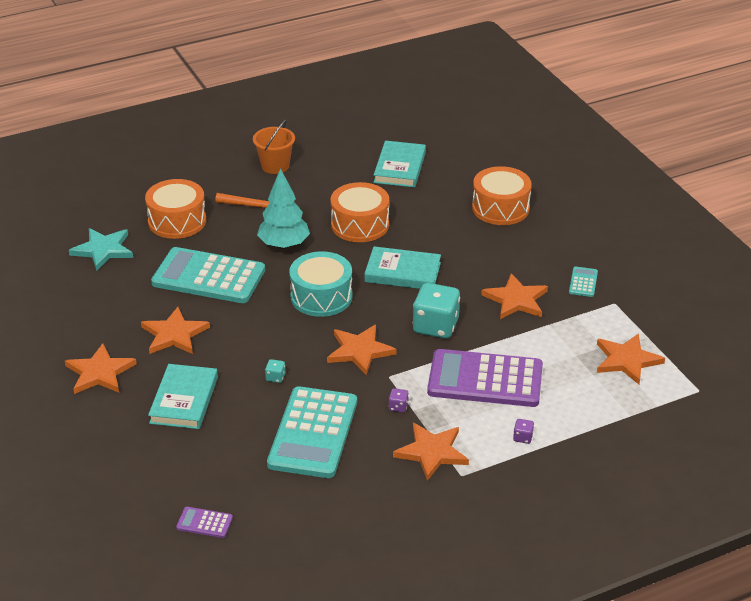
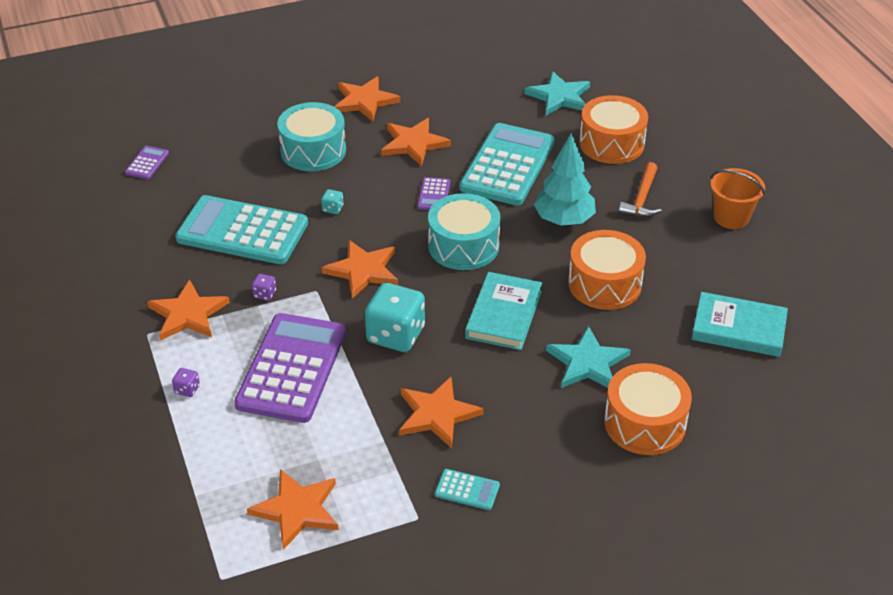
camera: 95 degrees right, 5 degrees up
turquoise book [148,364,218,429] -> turquoise drum [277,102,346,171]
none -> purple calculator [417,177,450,210]
none -> turquoise star [546,326,631,388]

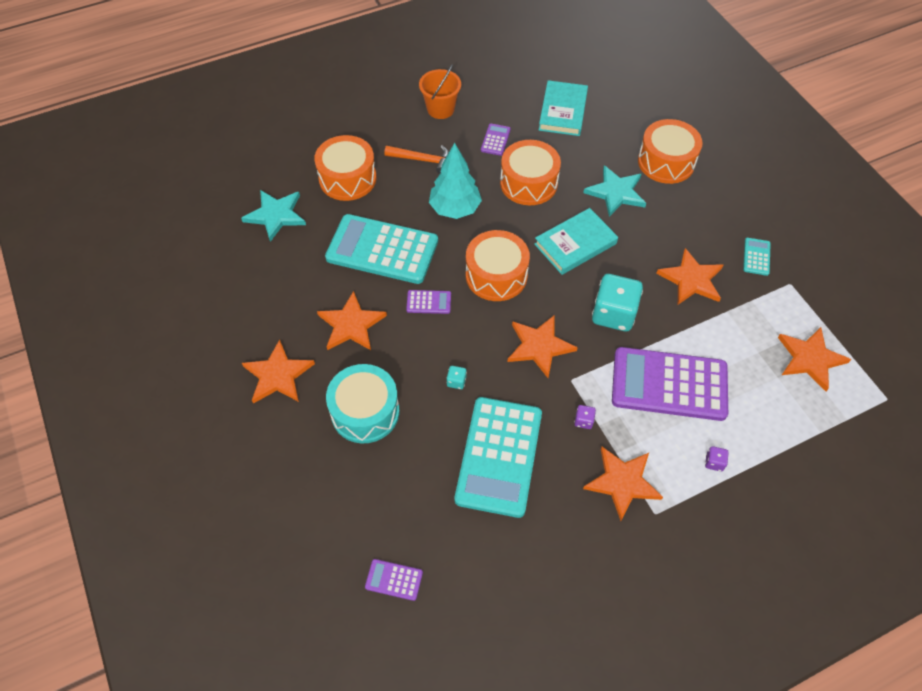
camera: 95 degrees left, 15 degrees up
turquoise drum [428,193,500,270] -> orange drum [466,230,530,301]
turquoise book [465,272,542,350] -> turquoise book turned 45 degrees counterclockwise [534,208,618,275]
none -> purple calculator [481,124,511,156]

